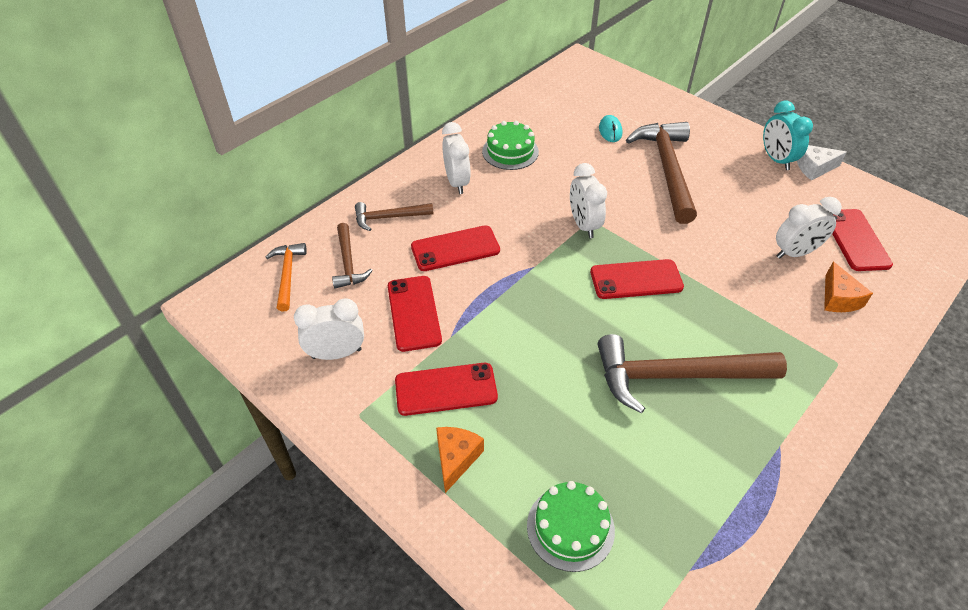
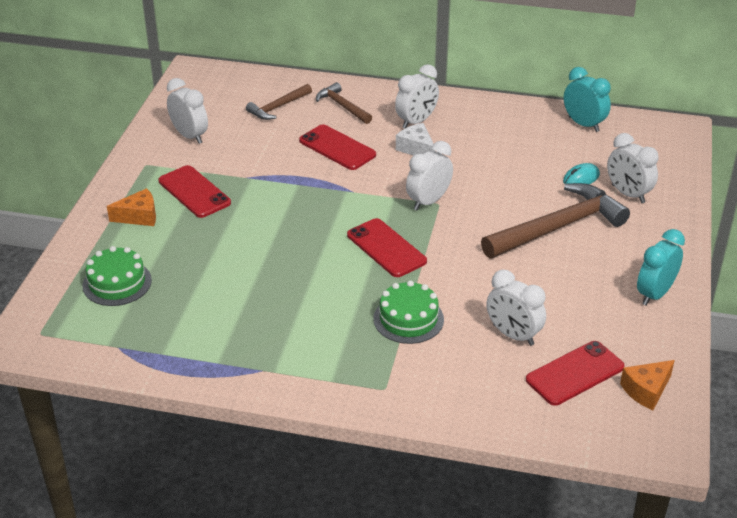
camera: 60 degrees right, 10 degrees down
orange hammer [266,243,307,312] -> none
red phone [388,276,442,352] -> none
green cake [482,121,539,170] -> green cake moved to [373,280,444,344]
brown hammer [598,334,787,414] -> none
white cheese [797,145,847,181] -> white cheese moved to [396,123,435,156]
orange cheese [824,262,873,312] -> orange cheese moved to [620,360,675,410]
none -> turquoise clock [564,67,611,132]
none -> white clock [607,133,659,203]

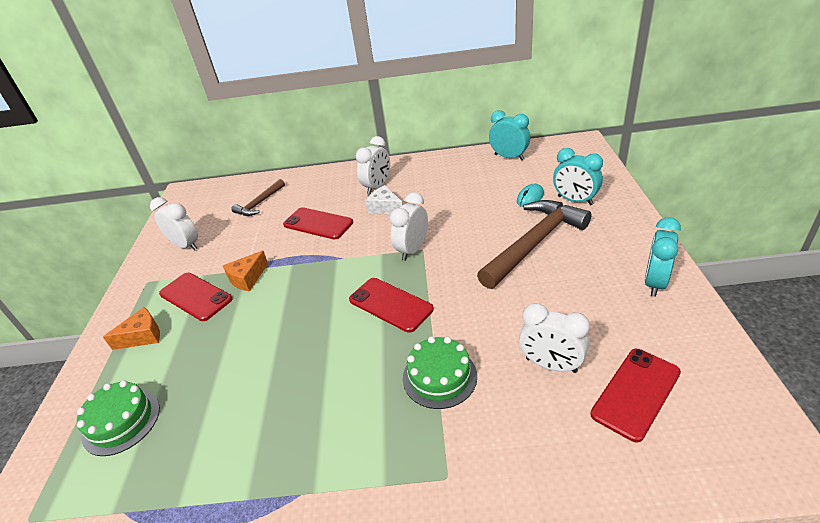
camera: 10 degrees left, 0 degrees up
brown hammer [316,82,372,124] -> none
white clock [607,133,659,203] -> turquoise clock [553,148,603,205]
orange cheese [620,360,675,410] -> orange cheese moved to [223,251,268,291]

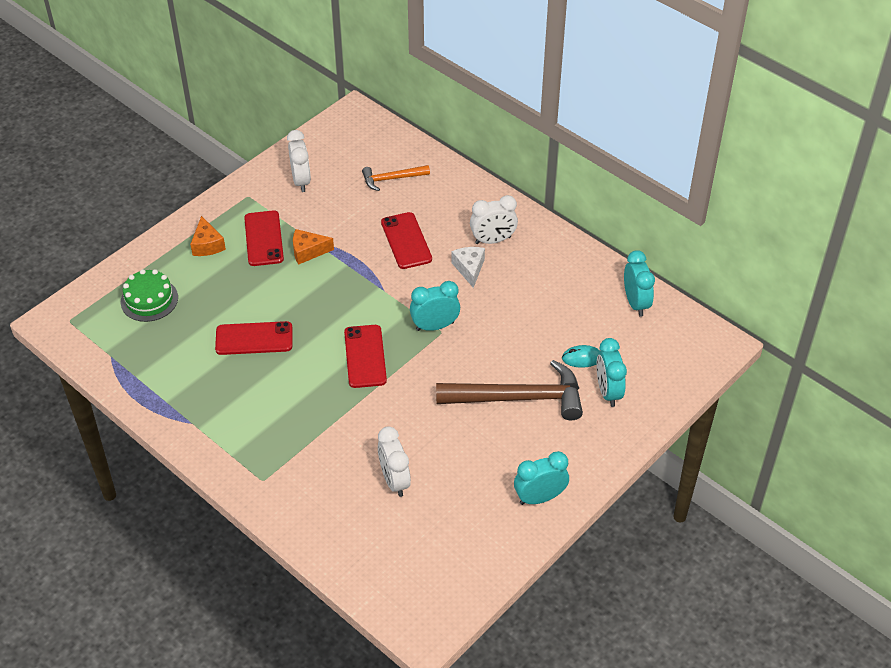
camera: 40 degrees right, 10 degrees up
orange cheese [103,307,160,350] -> orange cheese turned 60 degrees clockwise [190,216,226,256]
brown hammer [231,179,285,216] -> orange hammer [362,165,430,191]
white clock [390,192,428,261] -> turquoise clock [410,281,460,331]
green cake [403,336,477,409] -> none
red phone [590,349,681,442] -> red phone moved to [215,321,293,355]

